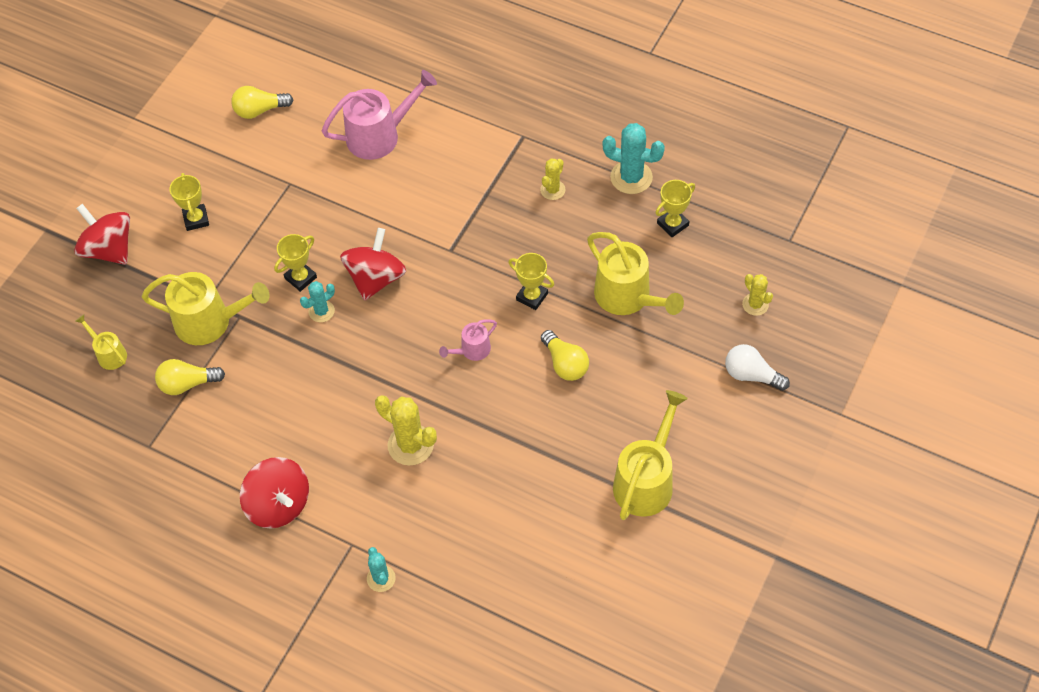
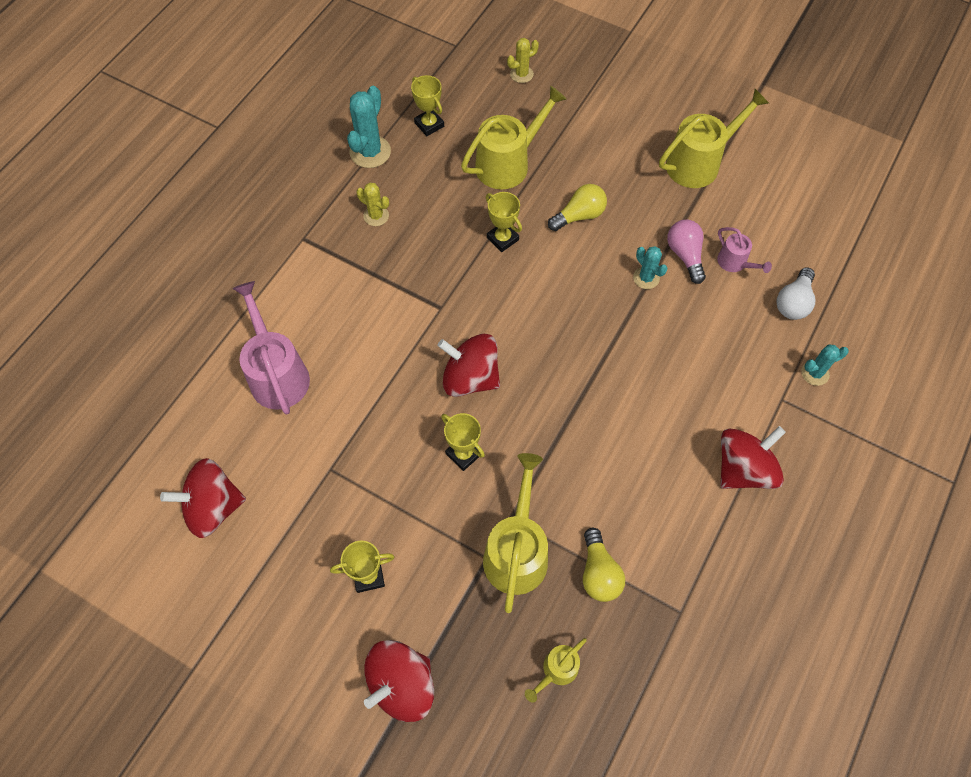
camera: 90 degrees left, 5 degrees up
yellow light bulb [231,86,293,119] -> red spinning top [160,458,246,538]
turquoise cactus [300,281,335,322] -> turquoise cactus moved to [633,246,667,289]
yellow cactus [375,395,437,466] -> none
pink watering can [439,319,497,361] -> pink watering can moved to [717,227,772,273]
yellow trophy [508,253,554,310] -> yellow trophy turned 75 degrees counterclockwise [486,192,522,252]
yellow watering can [613,390,688,520] -> yellow watering can turned 120 degrees clockwise [659,89,769,188]
white light bulb [725,344,790,391] -> white light bulb moved to [777,267,815,320]
none -> pink light bulb [667,220,706,284]

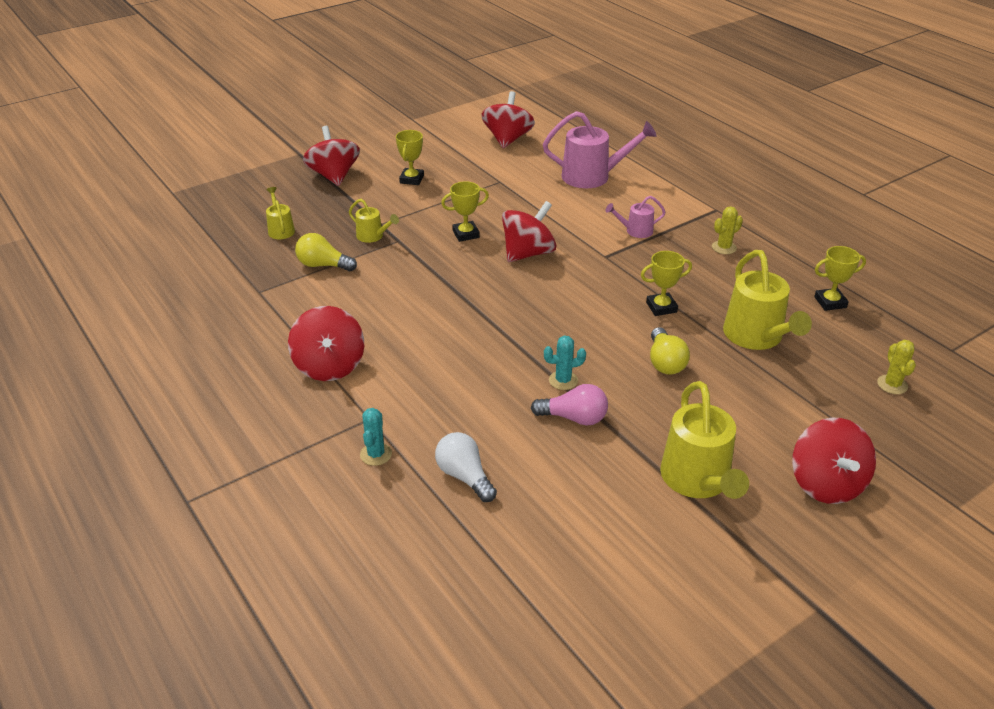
camera: 115 degrees right, 25 degrees down
turquoise cactus [347,86,391,168] -> none
yellow watering can [483,453,548,613] -> yellow watering can [349,199,399,243], size x0.52
pink watering can [717,227,772,273] -> pink watering can moved to [606,196,666,238]
none -> red spinning top [792,418,876,504]

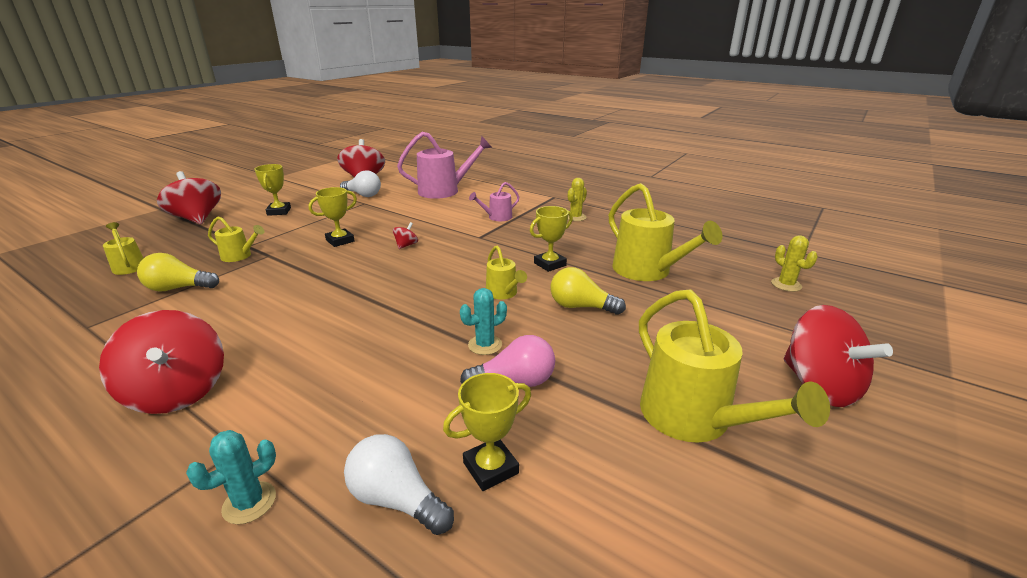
camera: 20 degrees left, 10 degrees down
turquoise cactus [360,408,392,466] -> turquoise cactus turned 60 degrees clockwise [186,430,276,525]
red spinning top [502,201,556,262] -> red spinning top [393,222,418,249], size x0.44
yellow light bulb [650,327,690,375] -> yellow light bulb turned 135 degrees clockwise [551,267,626,315]
yellow trophy [814,246,866,311] -> yellow trophy moved to [443,373,531,491]
none -> white light bulb [340,170,381,197]
none -> yellow watering can [486,245,527,300]

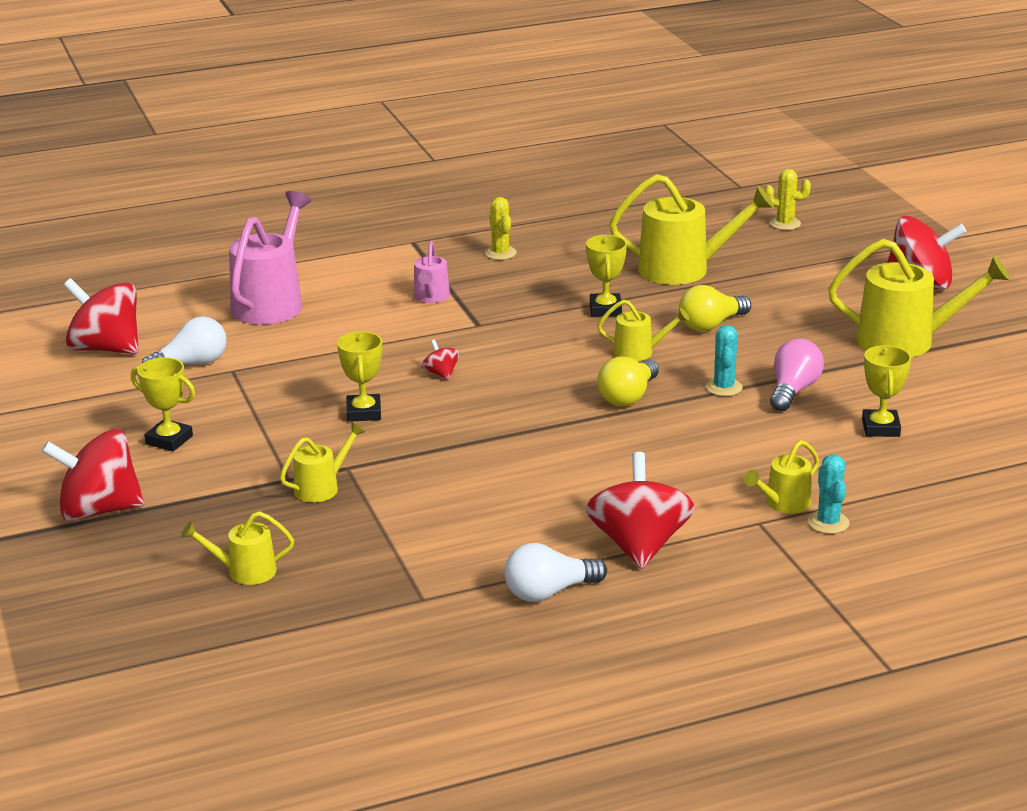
camera: 55 degrees left, 0 degrees up
red spinning top [99,310,224,414] -> red spinning top turned 90 degrees counterclockwise [585,452,695,569]
yellow light bulb [137,253,219,291] -> yellow light bulb moved to [597,356,659,406]
white light bulb [344,434,454,535] -> white light bulb moved to [504,543,607,602]
none -> yellow watering can [744,440,820,514]

